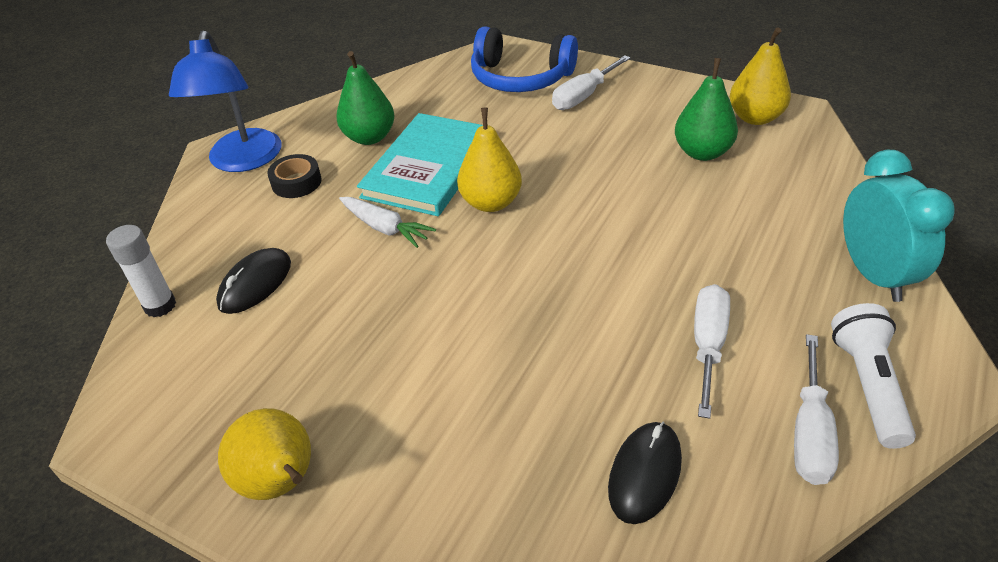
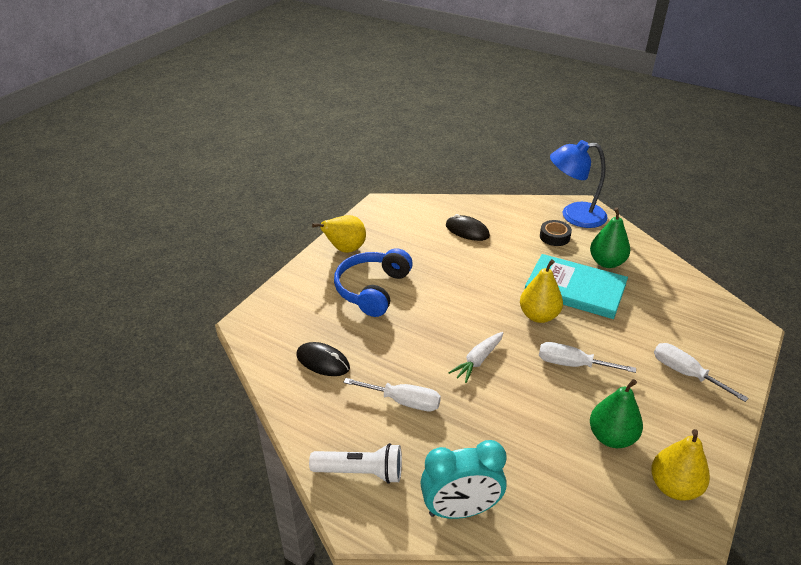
camera: 90 degrees right, 5 degrees down
white glue stick [106,225,176,317] -> none
white carrot [339,197,436,248] -> white carrot moved to [448,332,504,383]
blue headphones [471,26,578,92] -> blue headphones moved to [334,248,413,317]
white screwdriver [794,334,839,485] -> white screwdriver moved to [539,342,636,373]

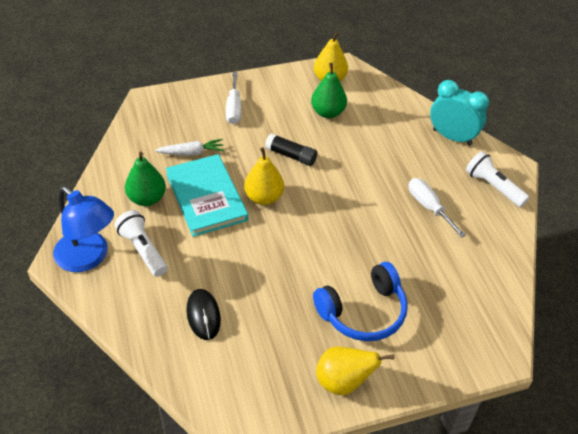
camera: 140 degrees left, 10 degrees up
black mouse [297,342,350,376] -> none
white carrot [448,332,504,383] -> white carrot moved to [155,139,224,156]
white screwdriver [539,342,636,373] -> black glue stick [265,133,318,166]
black tape [540,220,572,246] -> white flashlight [115,210,167,277]

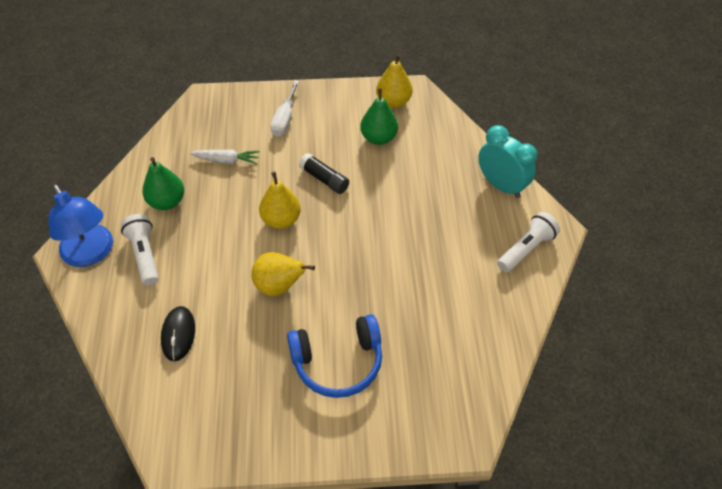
camera: 15 degrees right, 5 degrees up
turquoise book [166,154,248,237] -> none
yellow pear [316,347,394,395] -> yellow pear moved to [251,252,315,296]
white screwdriver [409,178,466,238] -> none
white flashlight [466,151,530,207] -> white flashlight turned 75 degrees clockwise [497,212,560,273]

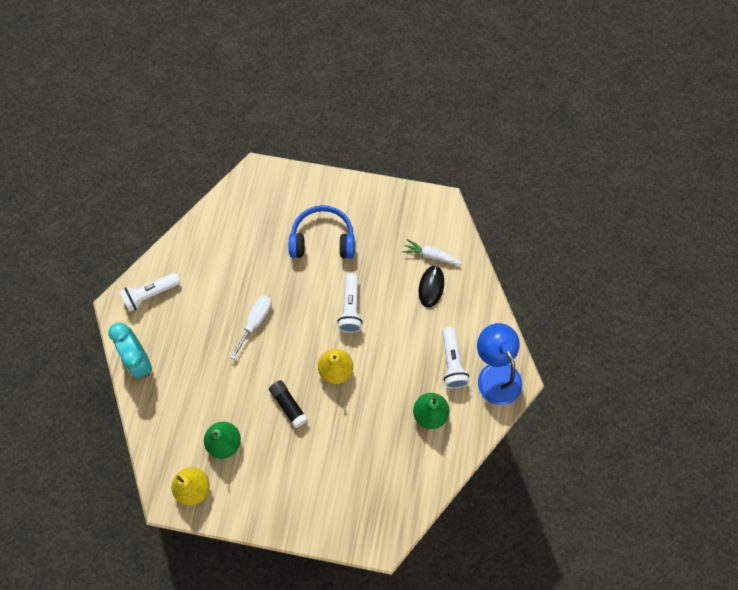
camera: 165 degrees left, 15 degrees up
white carrot [190,149,260,164] -> white carrot moved to [402,239,462,264]
yellow pear [251,252,315,296] -> white flashlight [337,274,363,333]
white screwdriver [271,80,299,137] -> white screwdriver moved to [230,295,272,359]

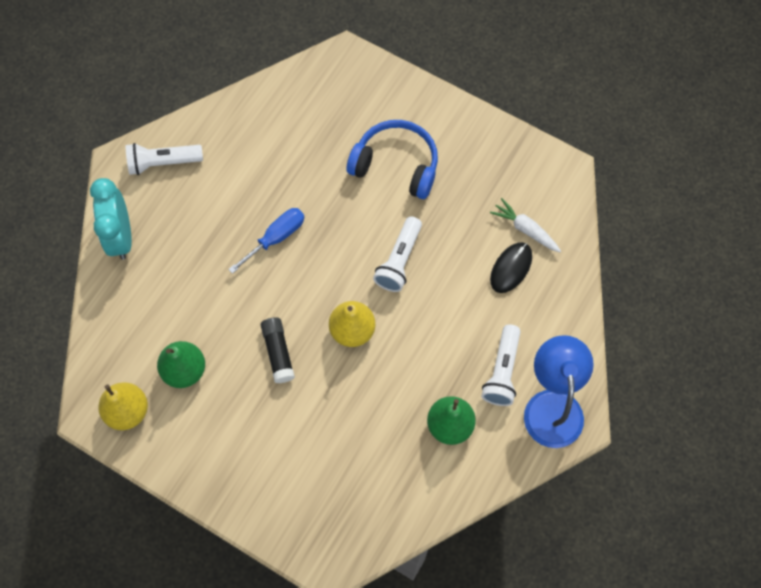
camera: 20 degrees right, 0 degrees up
white screwdriver [230,295,272,359] -> blue screwdriver [228,208,304,274]

